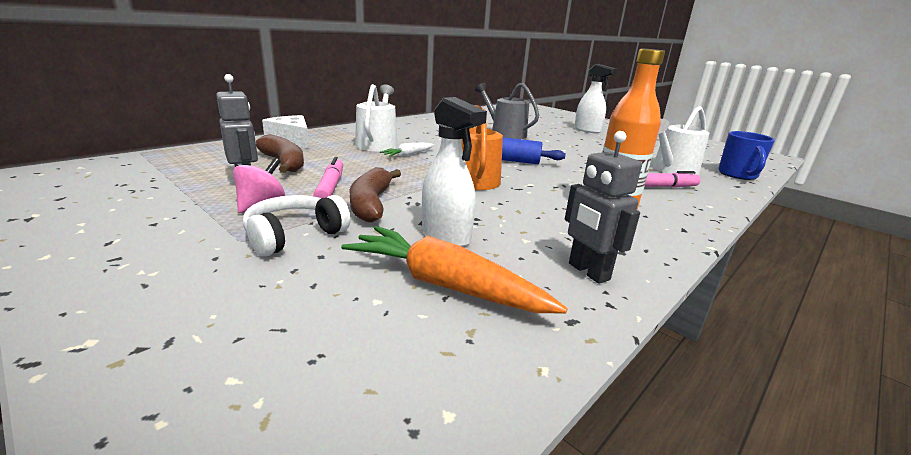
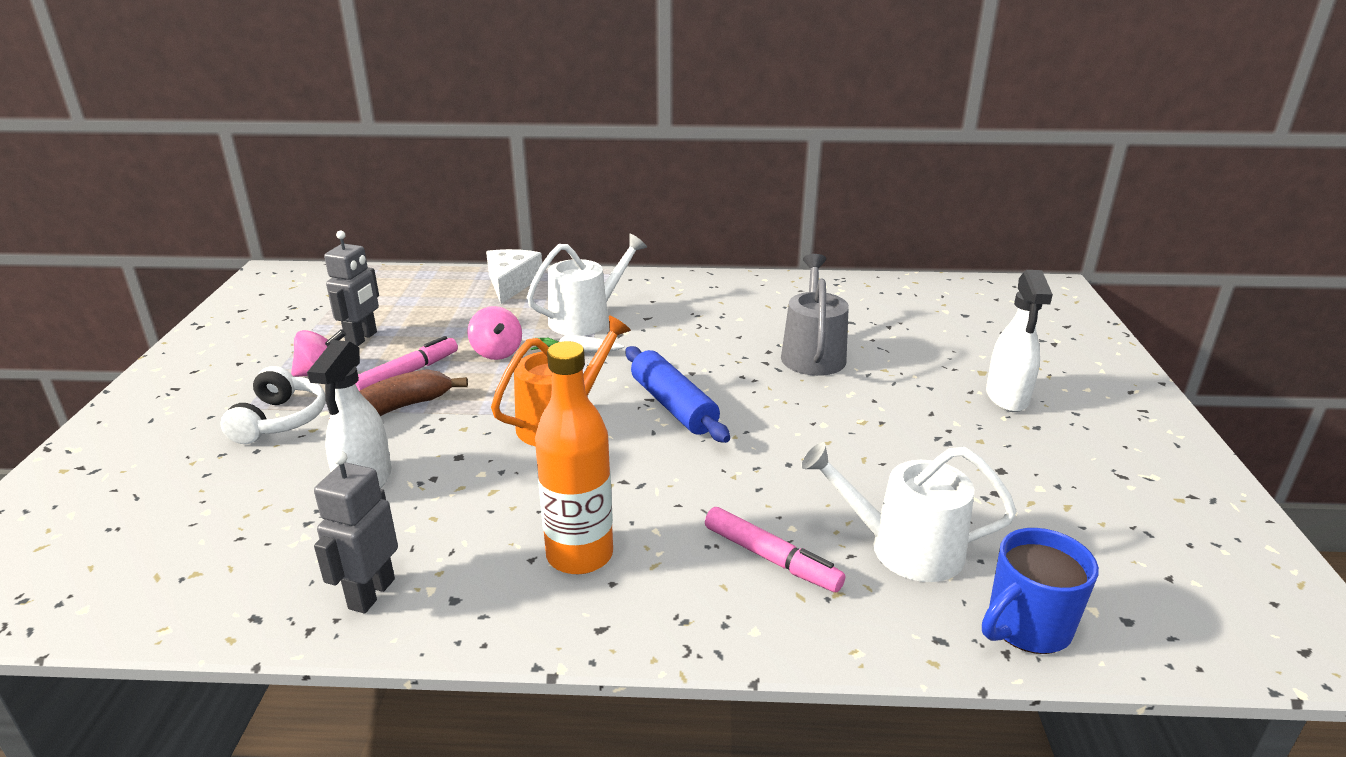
camera: 50 degrees right, 5 degrees up
white headphones [243,195,351,256] -> white headphones turned 90 degrees clockwise [220,366,326,444]
brown banana [256,134,304,173] -> none
orange carrot [341,226,568,313] -> none
none -> pink spinning top [467,306,522,360]

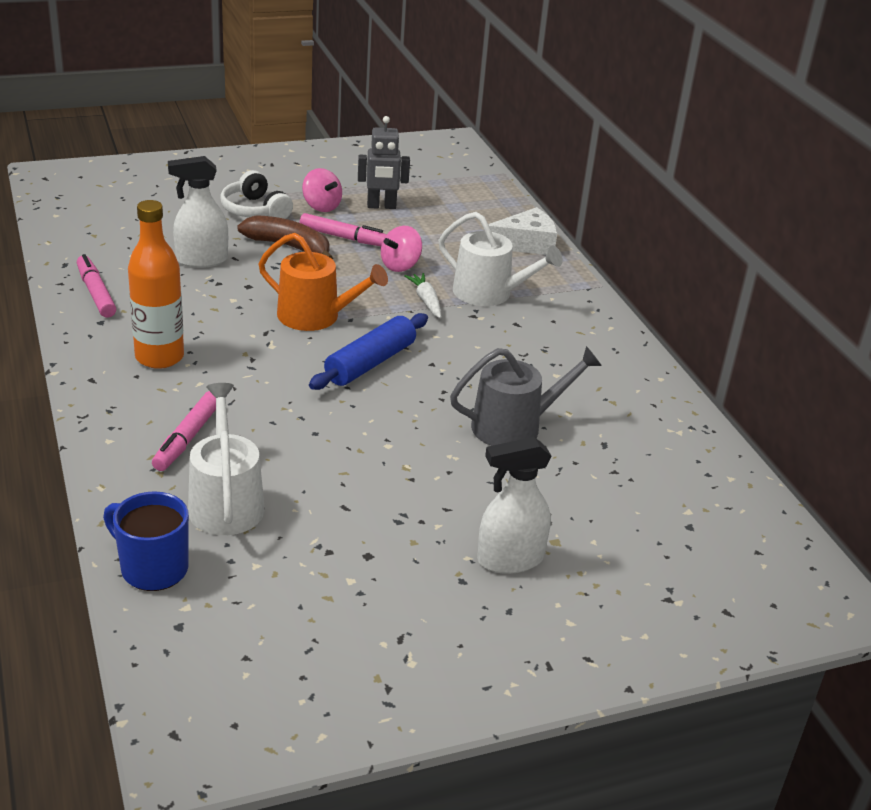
camera: 65 degrees right, 5 degrees up
white headphones [220,366,326,444] -> white headphones turned 75 degrees clockwise [220,170,293,219]
grey robot [314,451,398,613] -> pink marker [77,254,116,318]

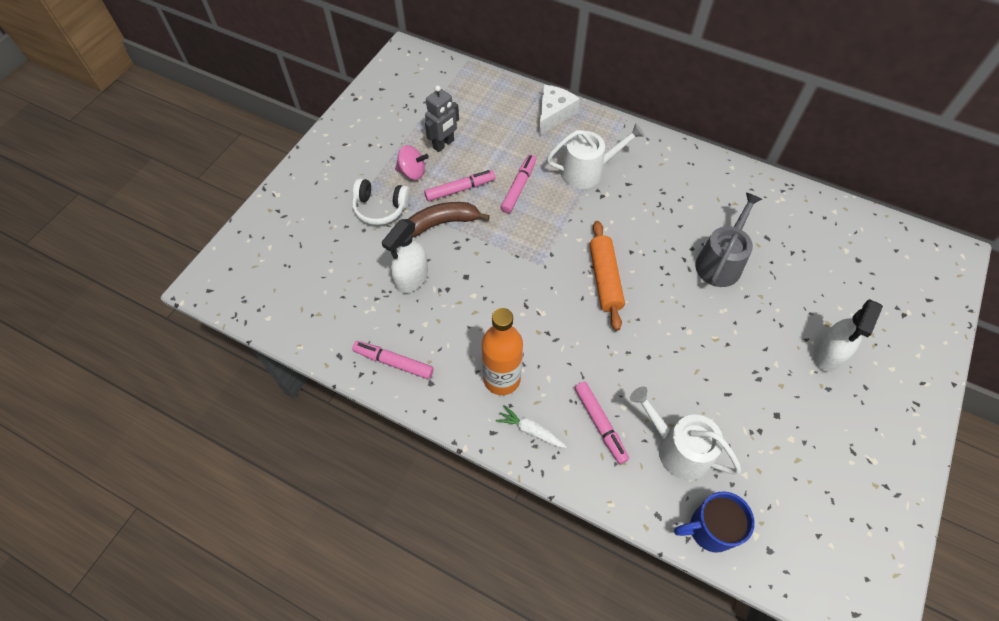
camera: 40 degrees left, 25 degrees up
orange watering can [258,233,388,331] -> none
blue rolling pin [309,313,428,390] -> orange rolling pin [589,221,625,331]
pink spinning top [381,226,422,272] -> pink marker [501,154,536,213]
white carrot [404,273,441,318] -> white carrot moved to [496,405,567,448]

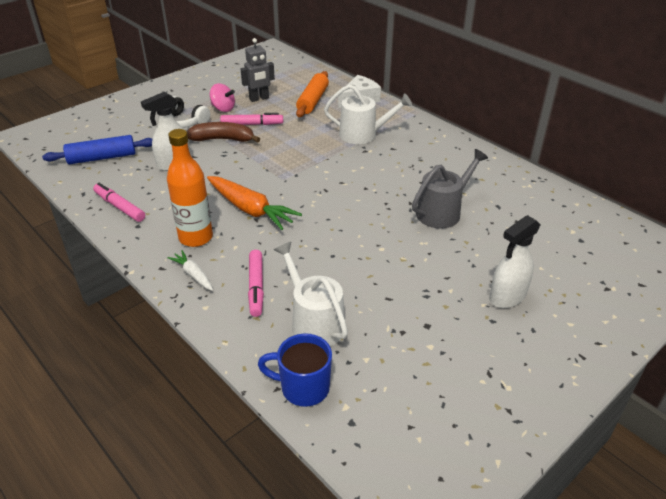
camera: 20 degrees right, 20 degrees down
pink marker [501,154,536,213] -> none
orange rolling pin [589,221,625,331] -> orange rolling pin moved to [296,71,329,117]
none -> blue rolling pin [42,135,152,164]
none -> orange carrot [207,176,302,230]

